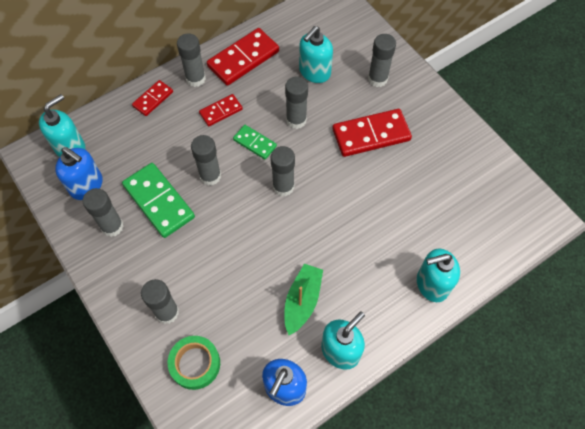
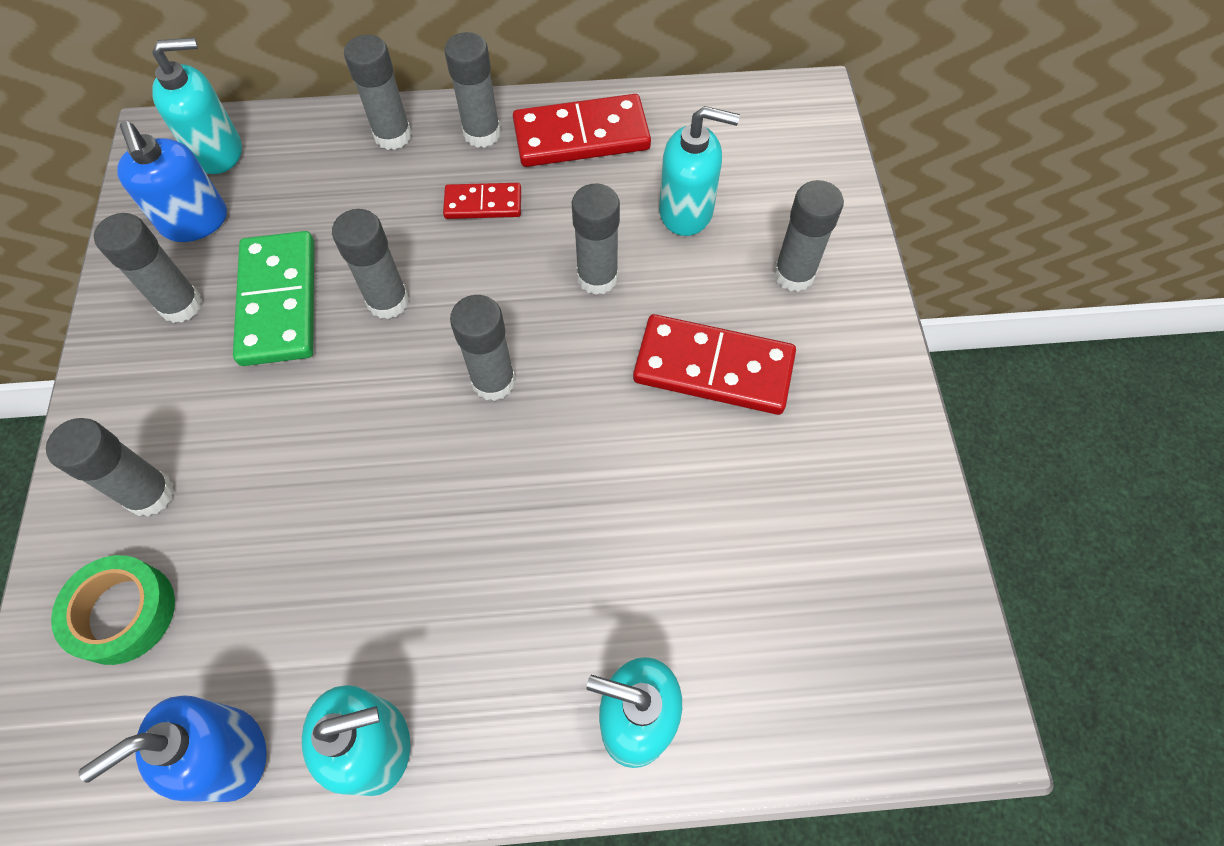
camera: 30 degrees right, 0 degrees up
red domino [132,80,173,116] -> grey glue stick [344,35,412,150]
green domino [233,125,277,160] -> none
green boat [284,264,323,335] -> none
turquoise soap dispenser [299,26,333,83] -> turquoise soap dispenser turned 150 degrees counterclockwise [659,106,740,236]

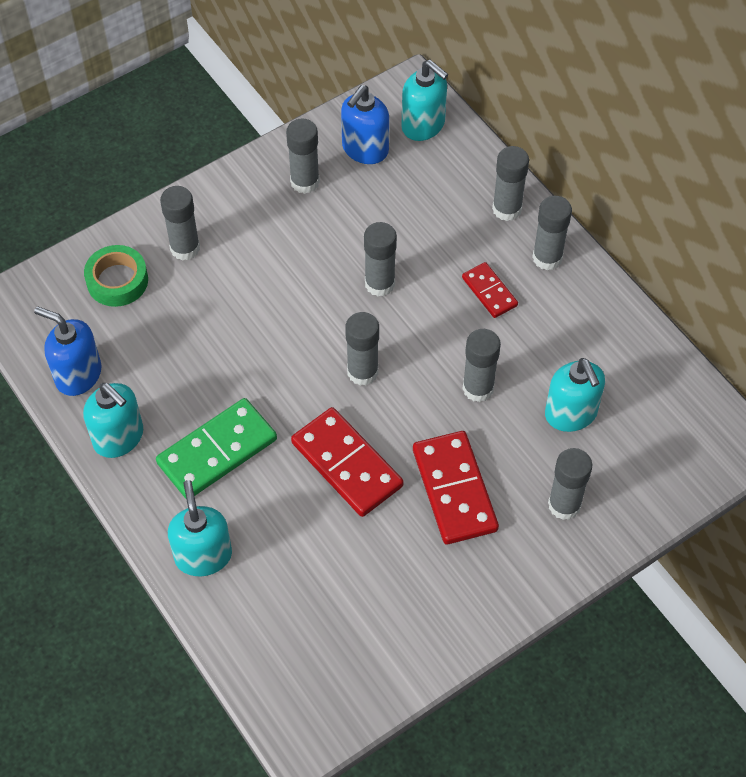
camera: 60 degrees right, 5 degrees down
green domino [233,231,314,366] -> green domino moved to [156,398,277,498]
red domino [513,94,651,167] -> red domino moved to [291,407,404,517]

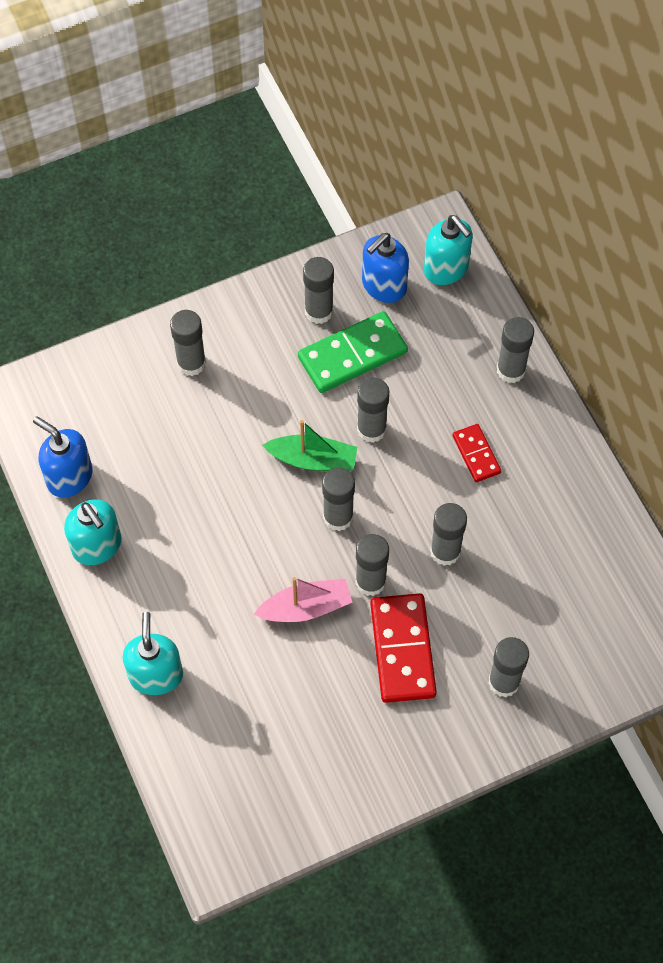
camera: 10 degrees right, 5 degrees up
green tape [84,245,148,307] -> none
green domino [156,398,277,498] -> green domino moved to [298,311,408,393]
red domino [291,407,404,517] -> pink boat [254,577,353,622]
grey glue stick [532,196,572,270] -> grey glue stick moved to [356,534,389,596]
turquoise soap dispenser [545,358,605,432] -> none
none -> green boat [262,420,357,471]

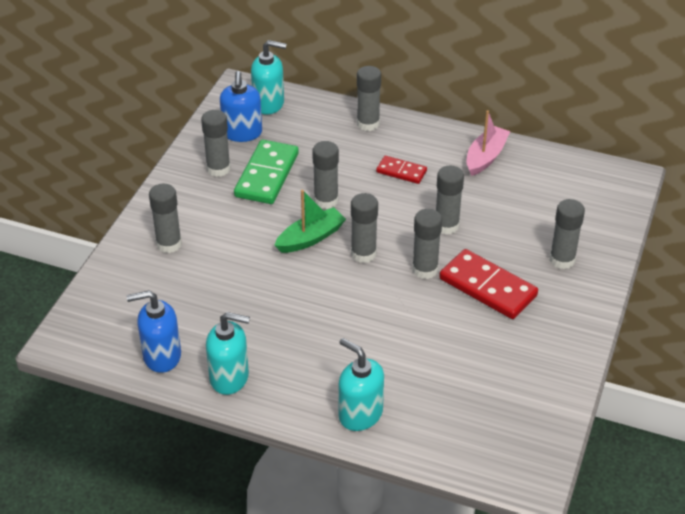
camera: 45 degrees left, 20 degrees down
pink boat [254,577,353,622] -> pink boat moved to [467,110,510,176]

